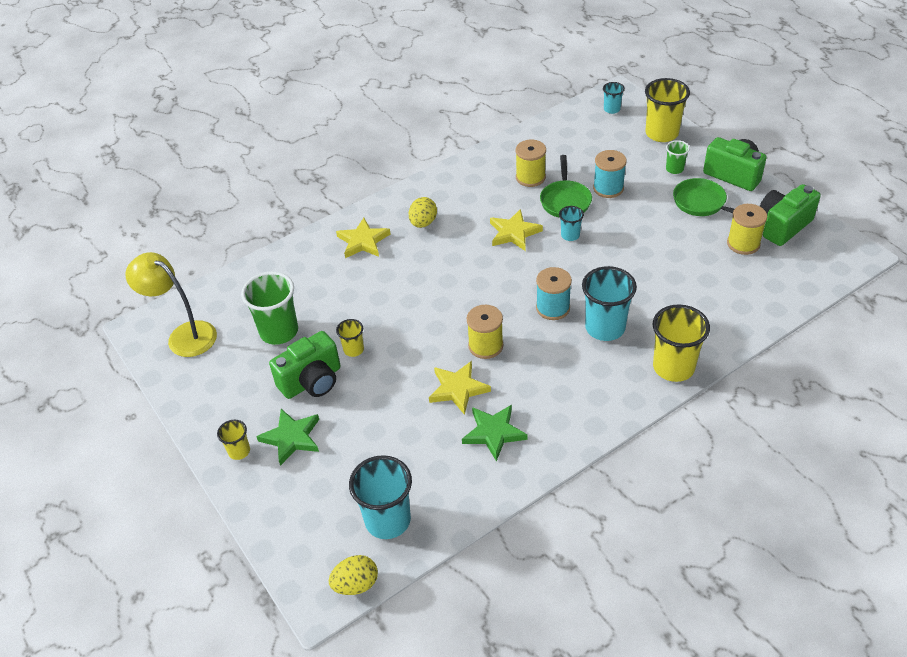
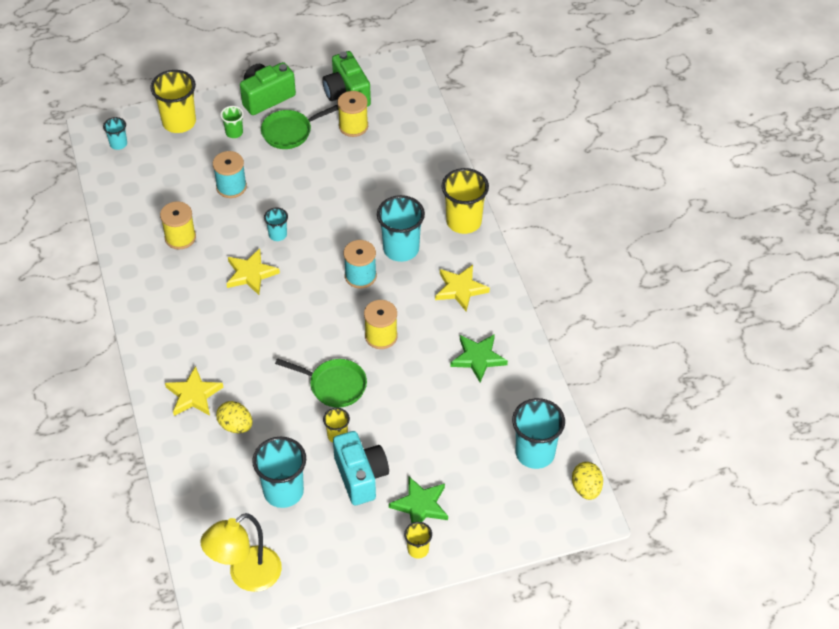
camera: 75 degrees left, 5 degrees up
green cup [241,272,298,345] -> turquoise cup [252,436,306,508]
green camera [269,331,341,399] -> turquoise camera [333,431,389,505]
yellow egg [409,197,437,228] -> yellow egg moved to [216,401,253,433]
yellow star [429,361,491,415] -> yellow star moved to [435,265,490,312]
green pan [540,155,592,218] -> green pan moved to [275,358,367,408]

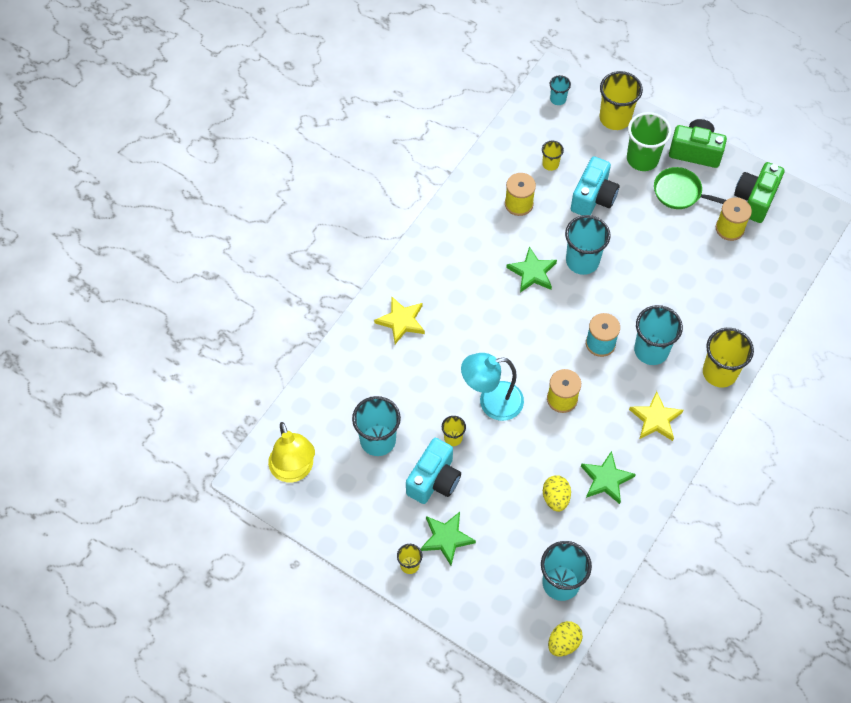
camera: 50 degrees right, 10 degrees up
yellow lamp [200,513,282,592] -> yellow lamp turned 120 degrees counterclockwise [268,422,315,482]
turquoise spool [213,151,247,198] -> turquoise camera [571,156,619,216]
yellow egg [216,401,253,433] -> yellow egg moved to [543,475,571,512]
green cup [220,106,243,138] -> green cup [627,112,671,171], size x1.94
yellow star [226,248,280,295] -> green star [506,246,557,292]
turquoise cup [264,208,288,241] -> turquoise cup [565,215,611,275], size x1.94
green pan [275,358,367,408] -> turquoise lamp [461,353,524,421]
none -> yellow cup [542,140,564,171]

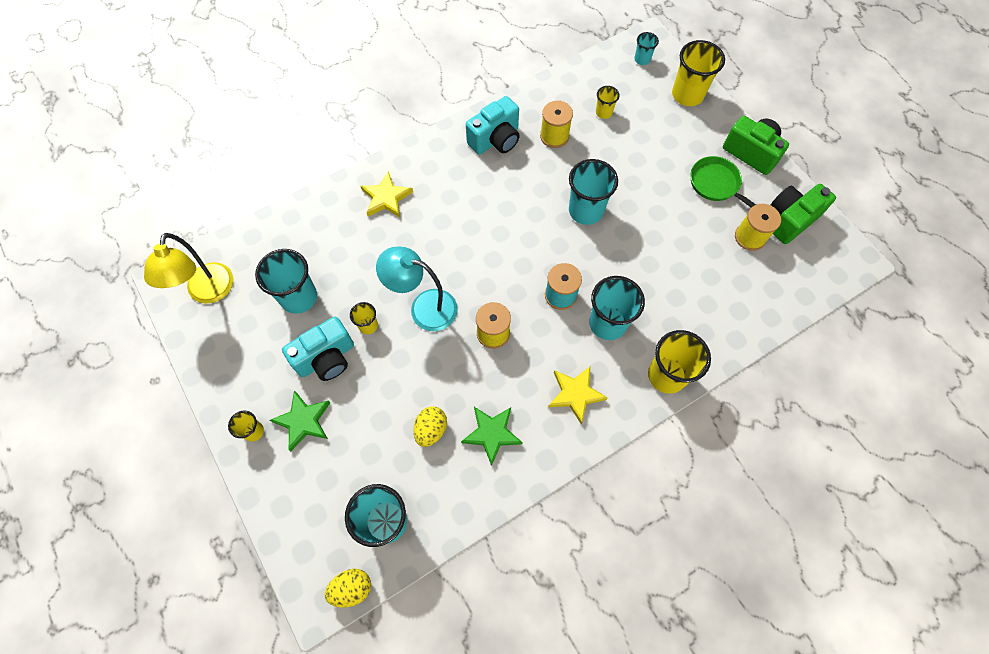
camera: 25 degrees right, 5 degrees up
green star [506,246,557,292] -> none
turquoise camera [571,156,619,216] -> turquoise camera moved to [466,96,520,155]
green cup [627,112,671,171] -> none

